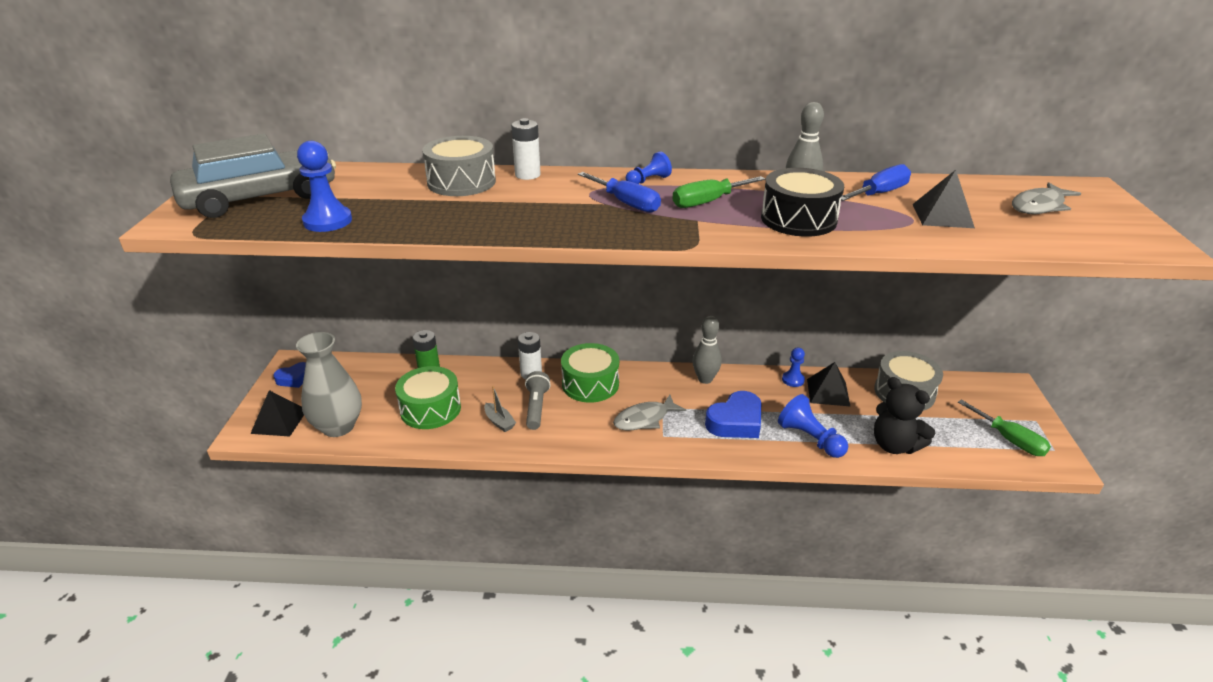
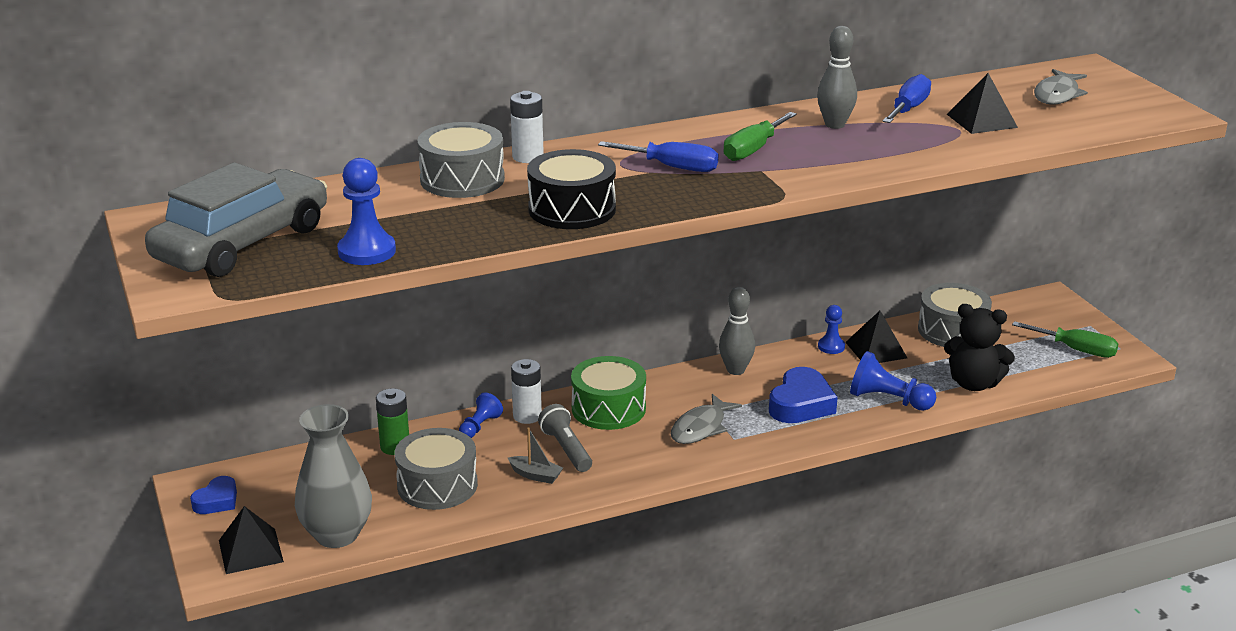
camera: 25 degrees left, 5 degrees down
green drum [395,366,461,429] -> grey drum [394,428,478,510]
blue pawn [626,151,672,184] -> blue pawn moved to [459,392,503,438]
black drum [761,168,844,237] -> black drum moved to [527,149,616,229]

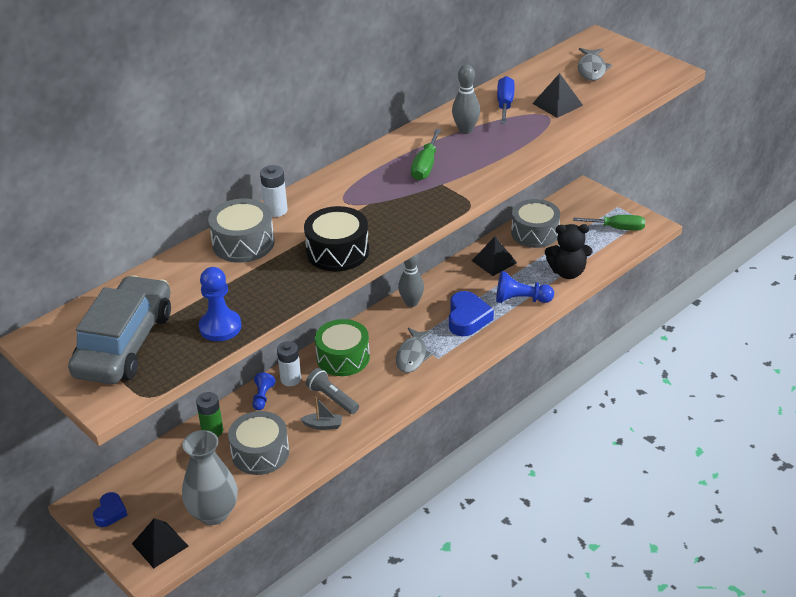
camera: 20 degrees left, 10 degrees up
blue screwdriver [598,141,719,172] -> none
blue pawn [818,305,845,354] -> none

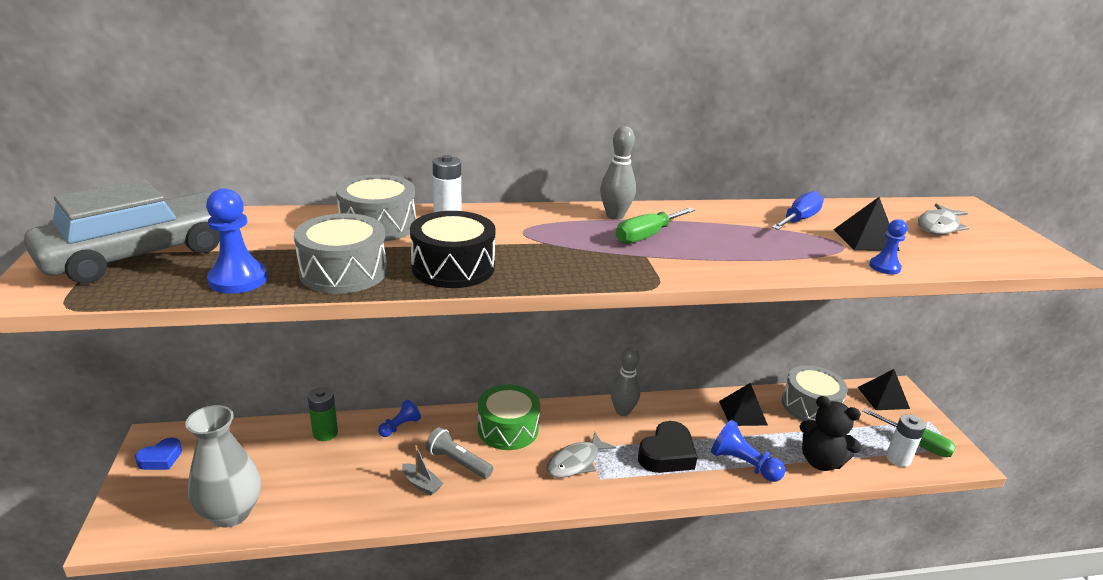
camera: 30 degrees right, 10 degrees down
black pyramid [132,518,189,568] -> black pyramid moved to [858,369,910,410]
grey drum [228,411,289,475] -> grey drum moved to [294,213,387,294]
white battery [277,341,301,386] -> white battery moved to [886,414,926,467]
grey flashlight [306,368,359,414] -> grey flashlight turned 45 degrees counterclockwise [425,427,493,479]
blue heart [449,291,494,336] -> black heart [638,421,697,473]
grey bowling pin [452,64,480,134] -> grey bowling pin moved to [600,126,636,220]
none -> blue pawn [869,219,908,274]

